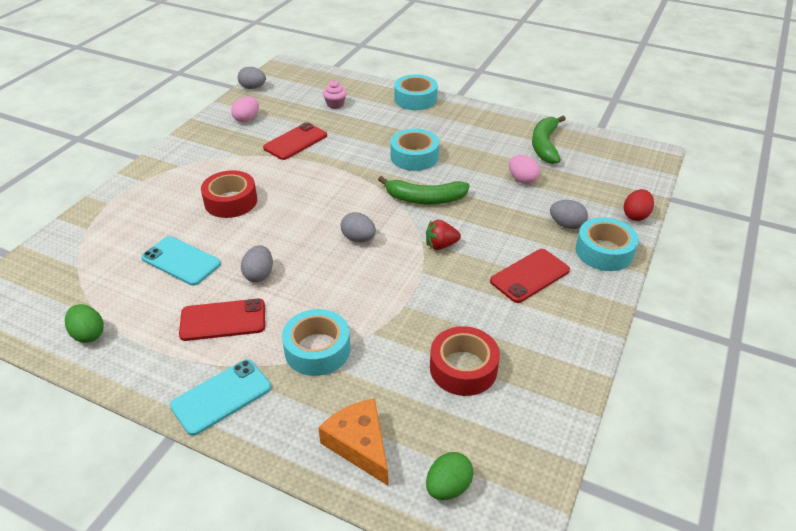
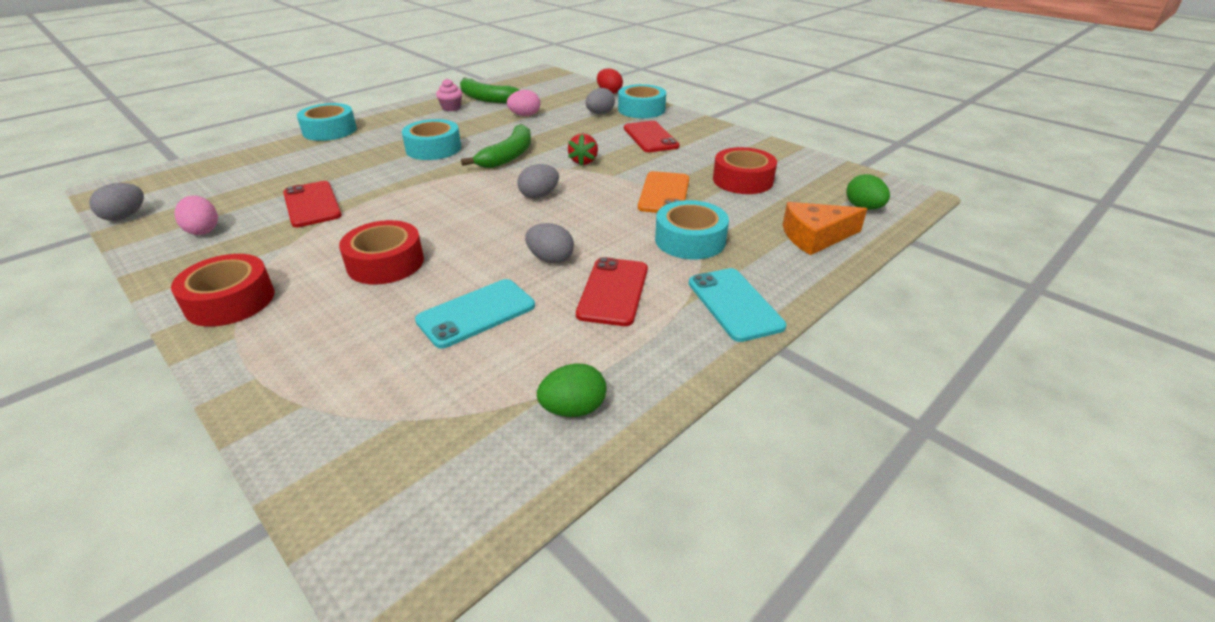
camera: 70 degrees left, 5 degrees down
pink cupcake [323,80,347,109] -> pink cupcake moved to [436,79,462,111]
none -> red tape [171,254,274,327]
none -> orange phone [638,171,689,213]

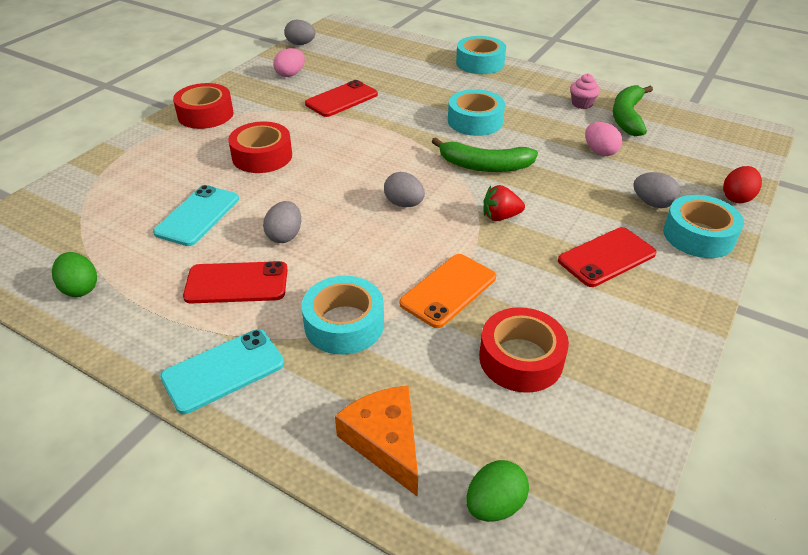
camera: 75 degrees right, 5 degrees up
turquoise phone [415,279,535,348] -> turquoise phone turned 75 degrees clockwise [153,185,239,246]
orange phone [638,171,689,213] -> orange phone turned 45 degrees counterclockwise [399,254,496,328]

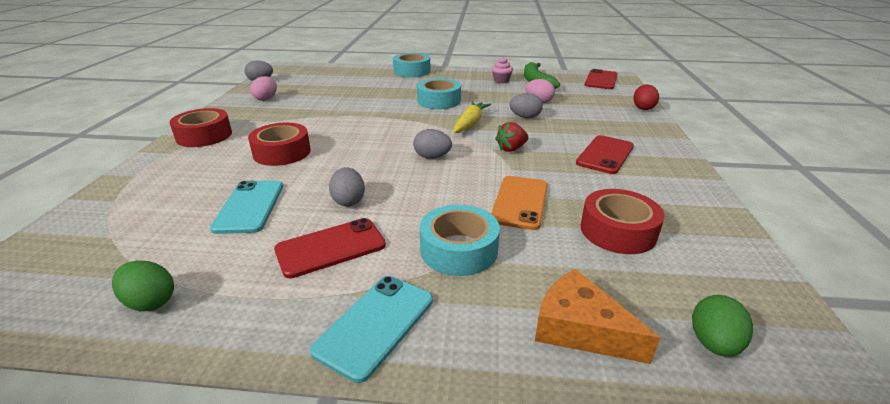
camera: 25 degrees left, 10 degrees down
red phone [305,80,378,117] -> red phone moved to [585,69,618,89]
green banana [431,137,538,172] -> yellow carrot [454,101,491,133]
grey egg [633,172,680,208] -> grey egg moved to [509,93,543,118]
turquoise tape [663,195,744,258] -> none

